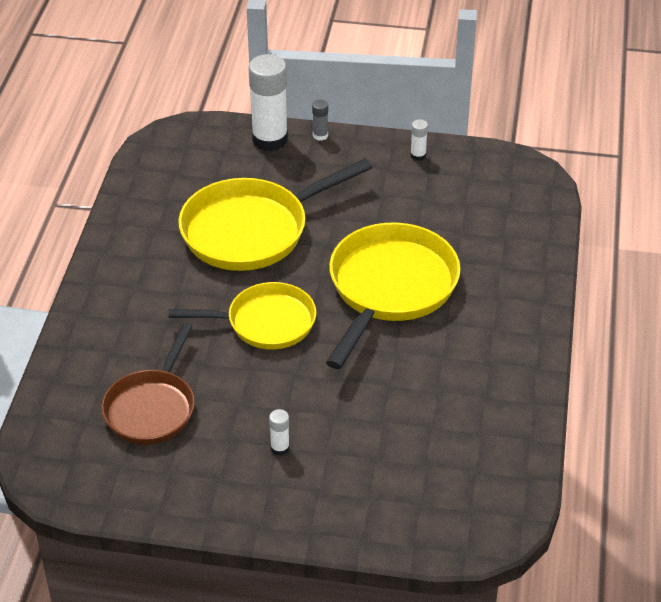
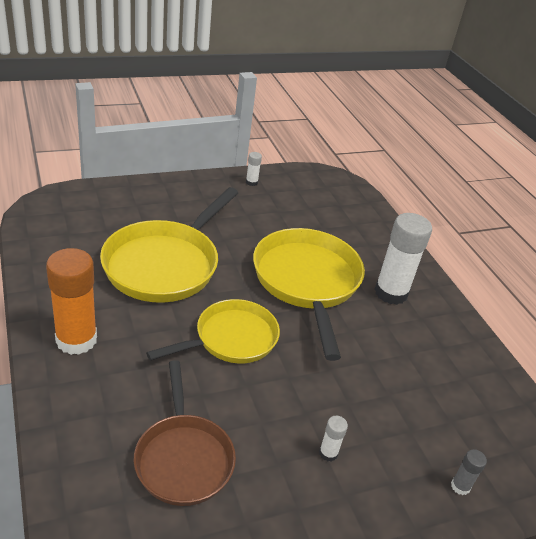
camera: 35 degrees left, 5 degrees down
white glue stick [248,54,288,151] -> white glue stick moved to [374,213,432,305]
grey glue stick [312,100,328,141] -> grey glue stick moved to [451,449,487,495]
none -> orange glue stick [46,248,97,355]

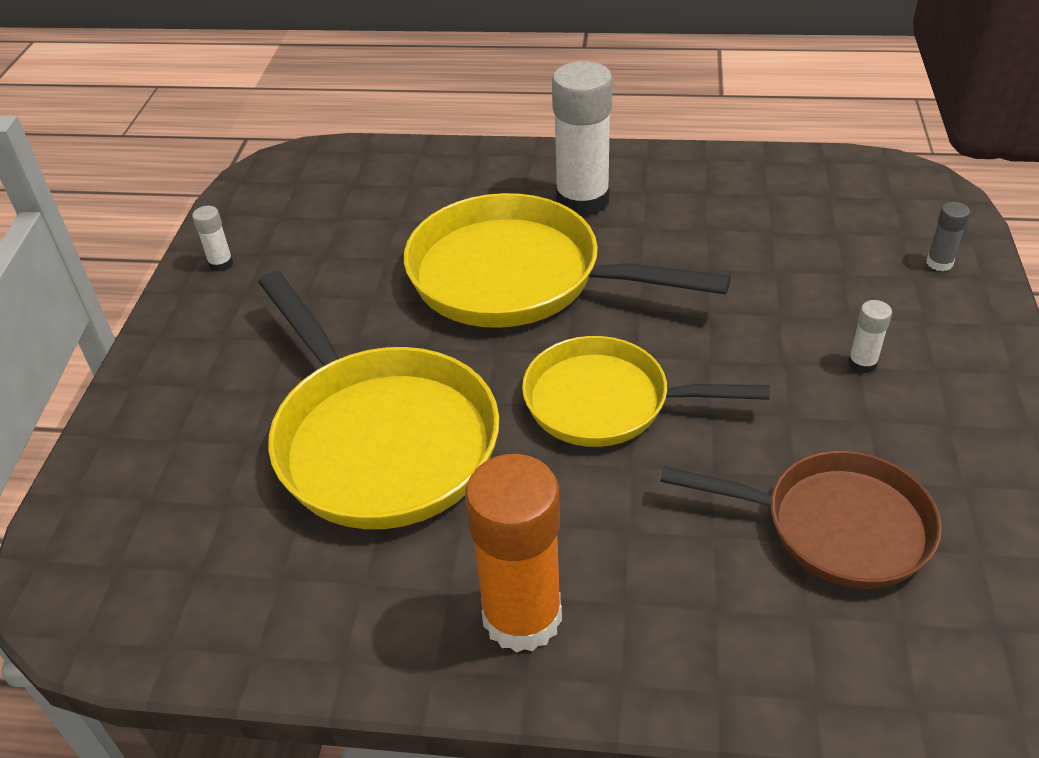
camera: 55 degrees left, 5 degrees up
yellow pan [146,299,280,363] -> yellow pan turned 75 degrees counterclockwise [522,336,770,447]

